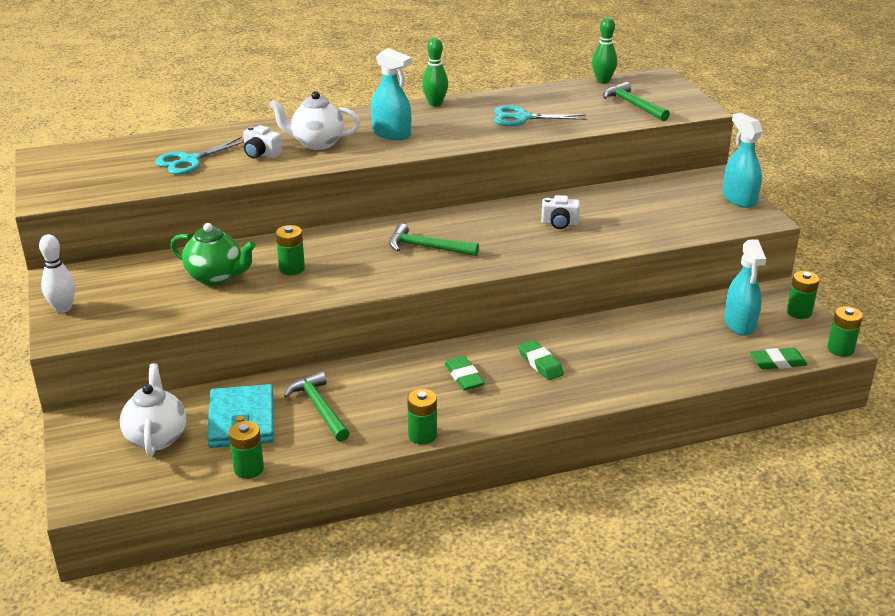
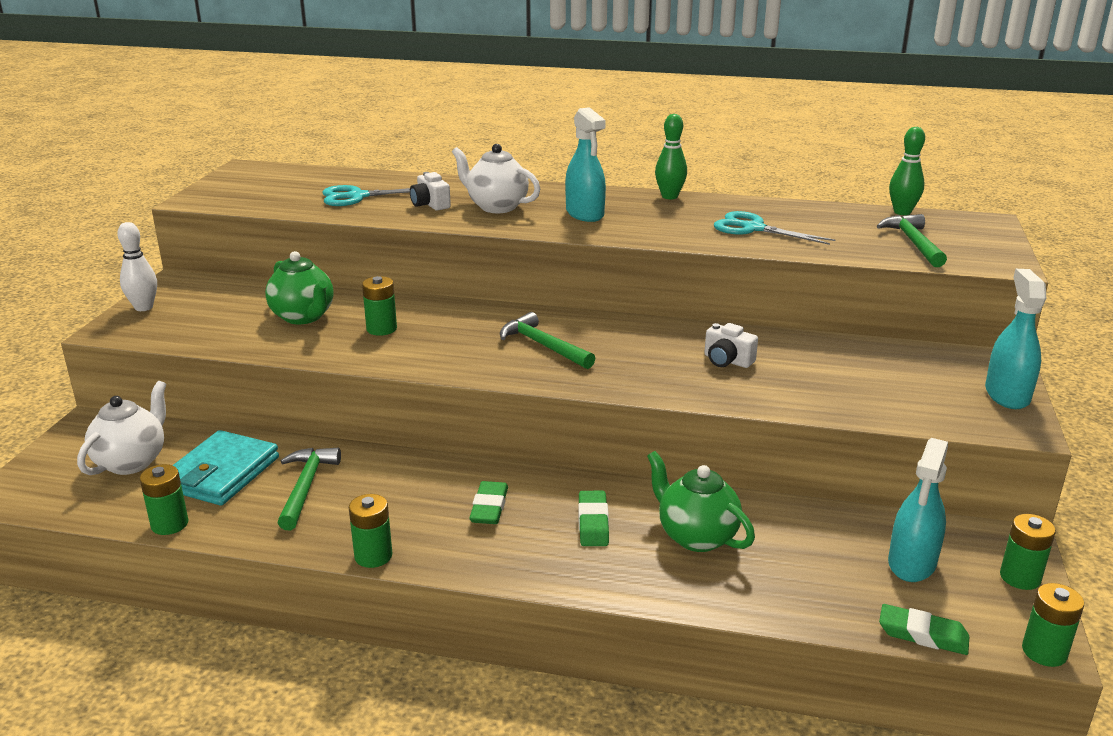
camera: 30 degrees right, 5 degrees down
none -> green teapot [647,451,755,552]

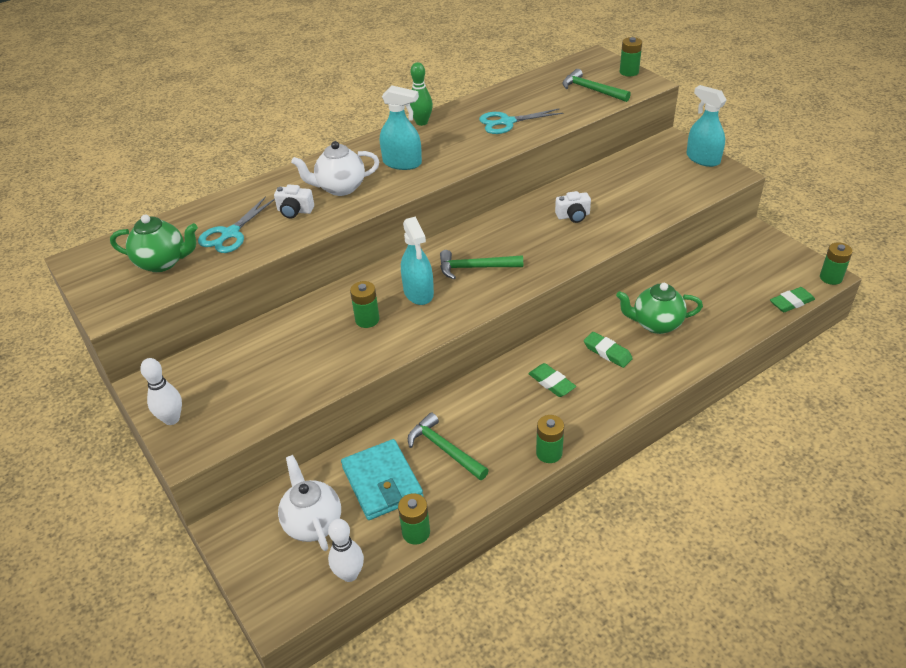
camera: 45 degrees left, 15 degrees up
green teapot [265,251,334,324] -> green teapot moved to [110,215,198,272]
turquoise spray bottle [888,438,948,582] -> turquoise spray bottle moved to [401,217,434,305]
green bowling pin [889,127,925,215] -> none
green battery [1000,514,1056,590] -> green battery moved to [620,37,642,76]
none -> white bowling pin [328,519,364,582]

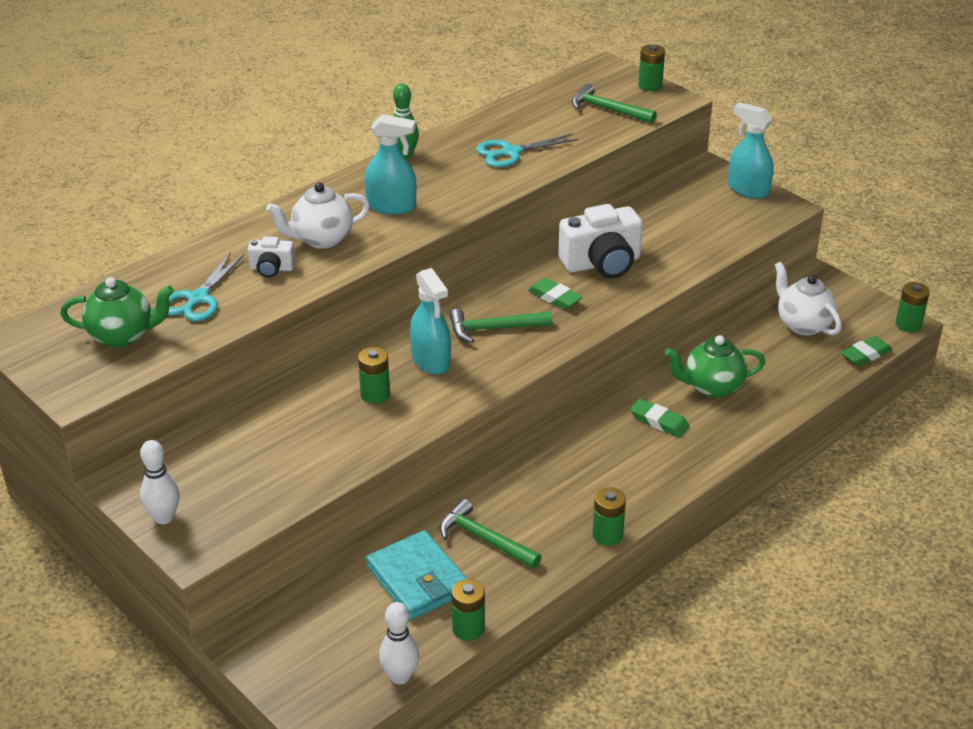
camera: 10 degrees left, 5 degrees down
white teapot [278,455,341,551] -> white teapot moved to [775,262,842,335]
green eraser [528,363,576,397] -> green eraser moved to [528,278,583,309]
white camera [555,191,591,223] -> white camera [558,204,643,278], size x1.95

